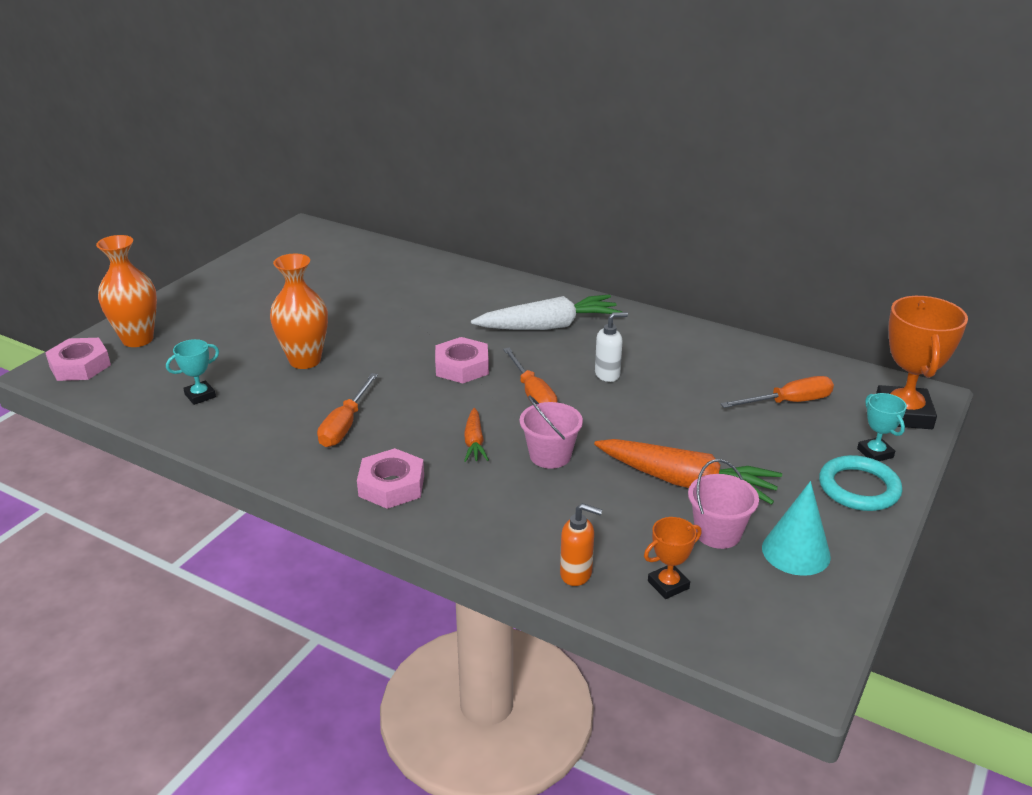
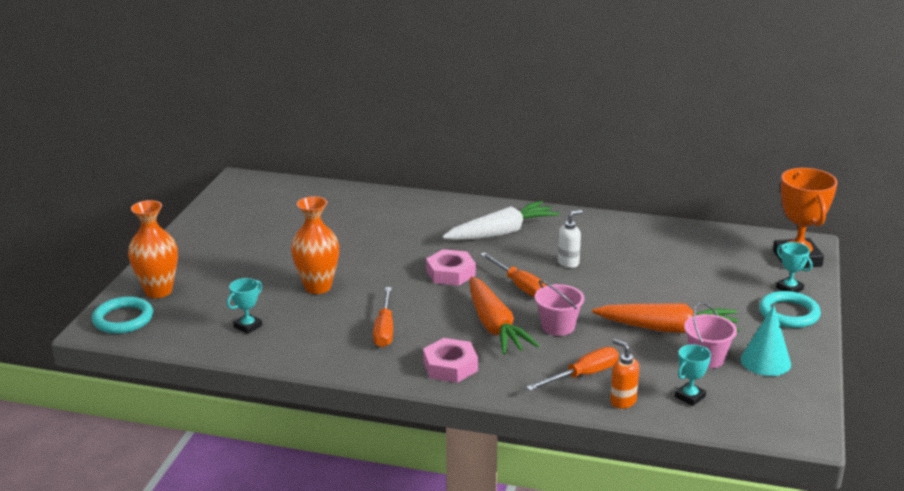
camera: 15 degrees left, 5 degrees down
pink nut [45,338,111,381] -> turquoise ring [92,297,153,334]
orange carrot [464,408,489,462] -> orange carrot [470,277,539,354], size x2.00
orange soap dispenser [560,503,603,586] -> orange soap dispenser turned 135 degrees counterclockwise [610,339,639,409]
orange trophy [644,517,702,599] -> turquoise trophy [675,344,711,406]
orange screwdriver [721,376,834,408] -> orange screwdriver moved to [526,347,619,391]

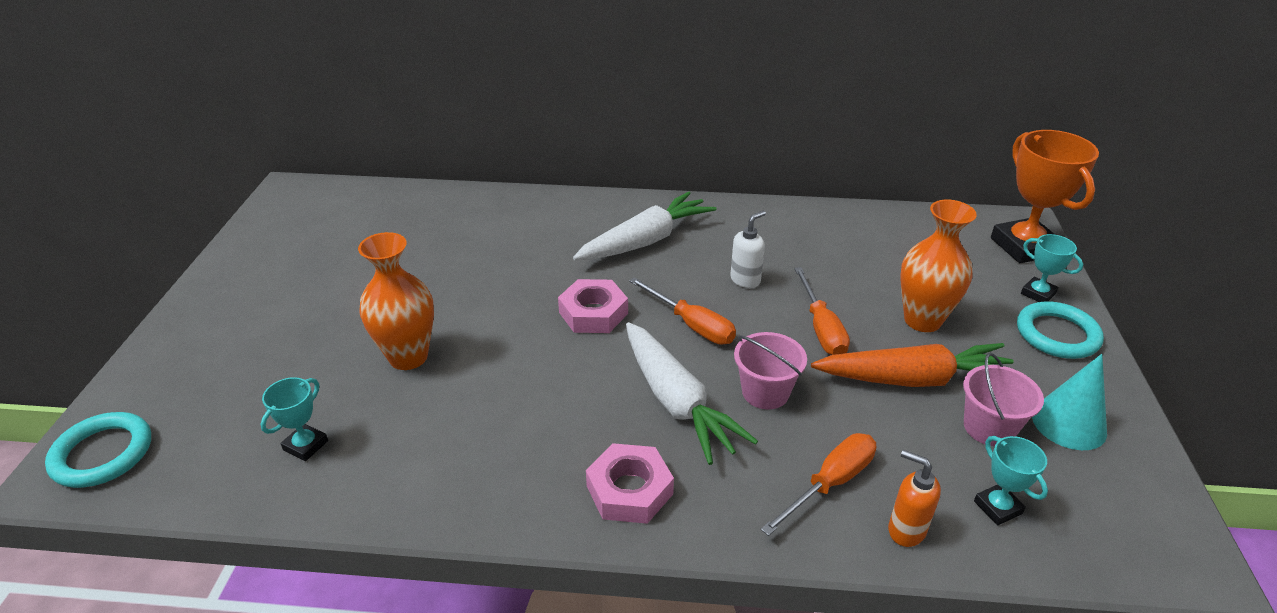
camera: 10 degrees left, 10 degrees up
orange vase [128,200,178,298] -> orange vase moved to [900,200,977,332]
orange screwdriver [373,287,393,348] -> orange screwdriver moved to [794,267,850,355]
orange carrot [470,277,539,354] -> white carrot [626,322,758,465]
turquoise trophy [675,344,711,406] -> turquoise trophy turned 60 degrees counterclockwise [974,436,1048,525]

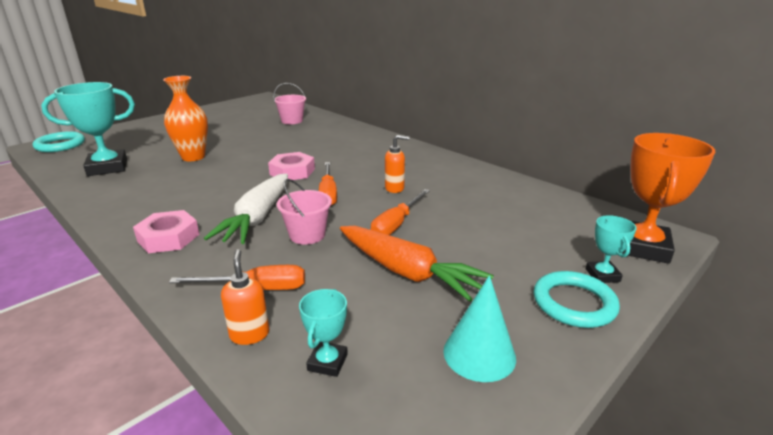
camera: 40 degrees right, 10 degrees down
turquoise trophy [261,377,328,461] -> turquoise trophy [41,82,135,176], size x2.01
white carrot [573,191,716,260] -> none
white soap dispenser [730,211,766,288] -> orange soap dispenser [385,135,410,193]
orange vase [900,200,977,332] -> none
pink bucket [963,353,1044,446] -> pink bucket moved to [273,83,306,124]

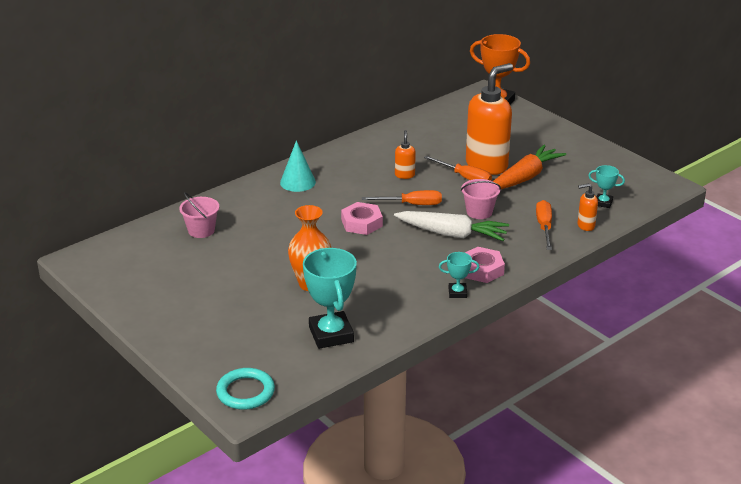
camera: 85 degrees left, 5 degrees up
turquoise cone [443,275,516,382] -> turquoise cone moved to [280,140,316,192]
turquoise ring [534,271,620,328] -> none
turquoise trophy [586,215,637,283] -> turquoise trophy moved to [439,252,479,298]
none -> orange soap dispenser [466,63,513,175]

